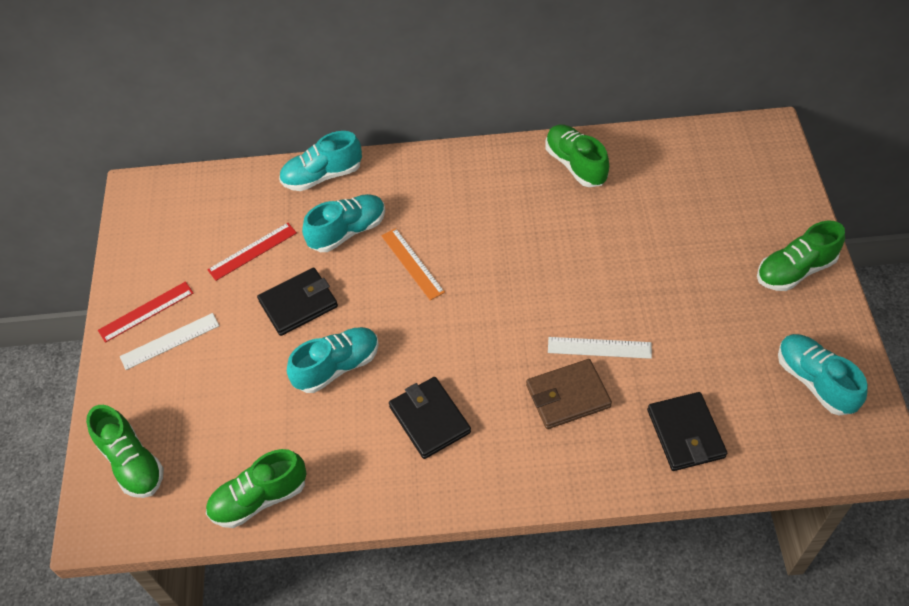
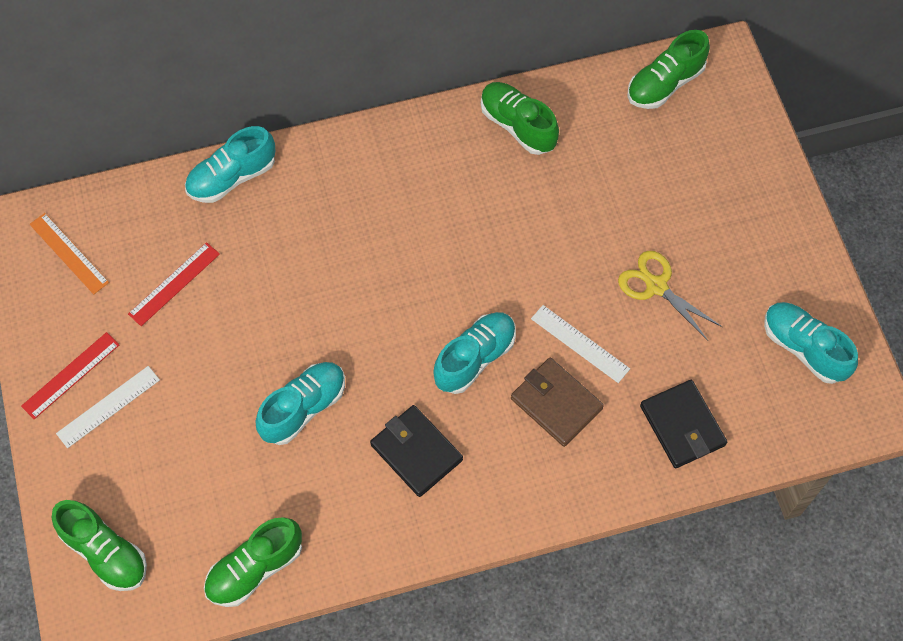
camera: 15 degrees left, 10 degrees up
black wallet [257,268,338,336] -> none
turquoise shoe [302,194,385,252] -> turquoise shoe moved to [433,312,516,394]
orange ruler [381,228,445,301] -> orange ruler moved to [30,213,109,294]
brown wallet [526,359,612,429] -> brown wallet turned 75 degrees clockwise [511,357,604,447]
white ruler [548,337,652,359] -> white ruler turned 45 degrees clockwise [531,305,630,383]
green shoe [757,221,845,291] -> green shoe moved to [627,30,710,109]
none -> yellow scissors [618,251,722,341]

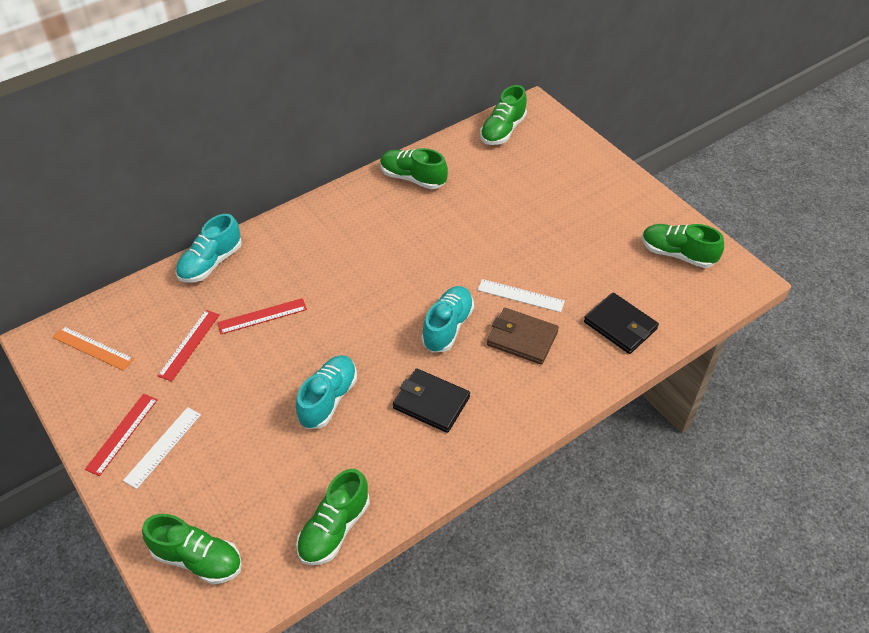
camera: 20 degrees left, 15 degrees down
yellow scissors [618,251,722,341] -> none
turquoise shoe [764,302,858,384] -> green shoe [642,224,724,268]
none -> red ruler [217,298,307,334]

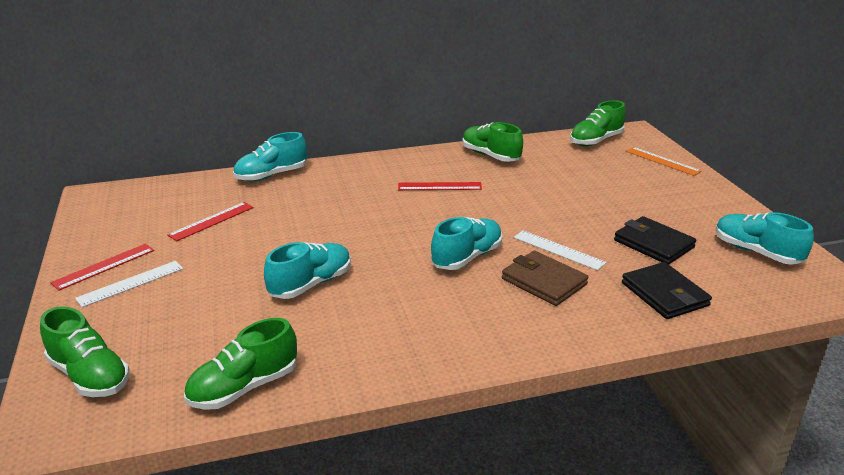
camera: 20 degrees right, 20 degrees down
orange ruler [53,326,134,371] -> orange ruler moved to [626,147,702,176]
red ruler [217,298,307,334] -> red ruler moved to [398,182,482,190]
black wallet [393,368,470,433] -> black wallet moved to [614,216,697,264]
green shoe [642,224,724,268] -> turquoise shoe [715,212,814,265]

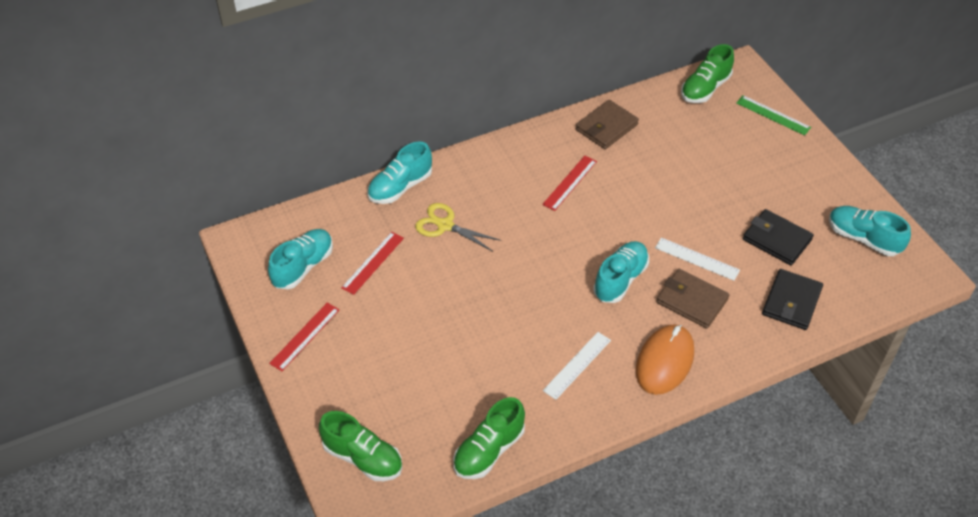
camera: 10 degrees left, 20 degrees up
white ruler [75,261,184,307] -> white ruler moved to [543,332,611,400]
turquoise shoe [264,242,351,299] -> turquoise shoe moved to [268,229,333,289]
red ruler [398,182,482,190] -> red ruler turned 45 degrees counterclockwise [542,156,597,211]
green shoe [462,122,523,162] -> brown wallet [576,100,639,149]
black wallet [622,262,712,319] -> black wallet turned 60 degrees clockwise [762,269,823,330]
orange ruler [626,147,702,176] -> green ruler [736,95,811,136]
none -> yellow scissors [415,203,501,251]
none -> orange mouse [636,324,694,395]

